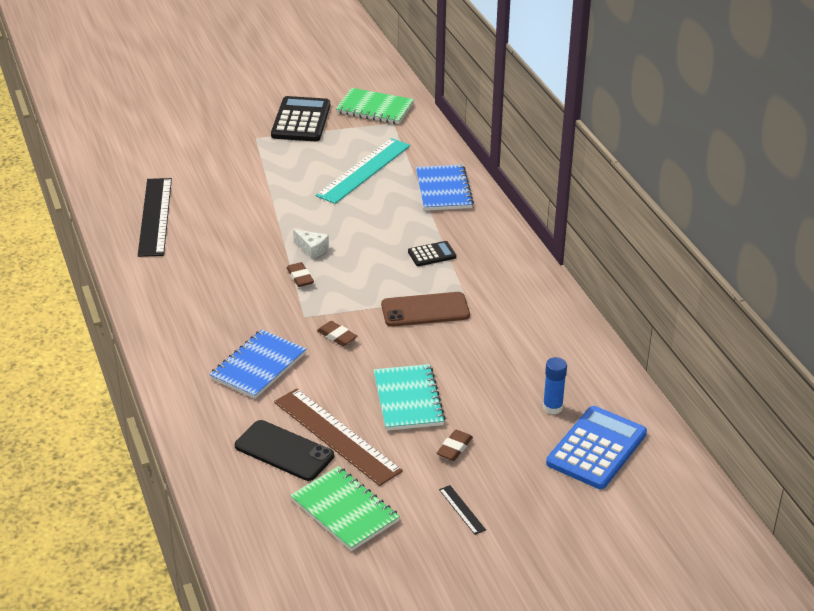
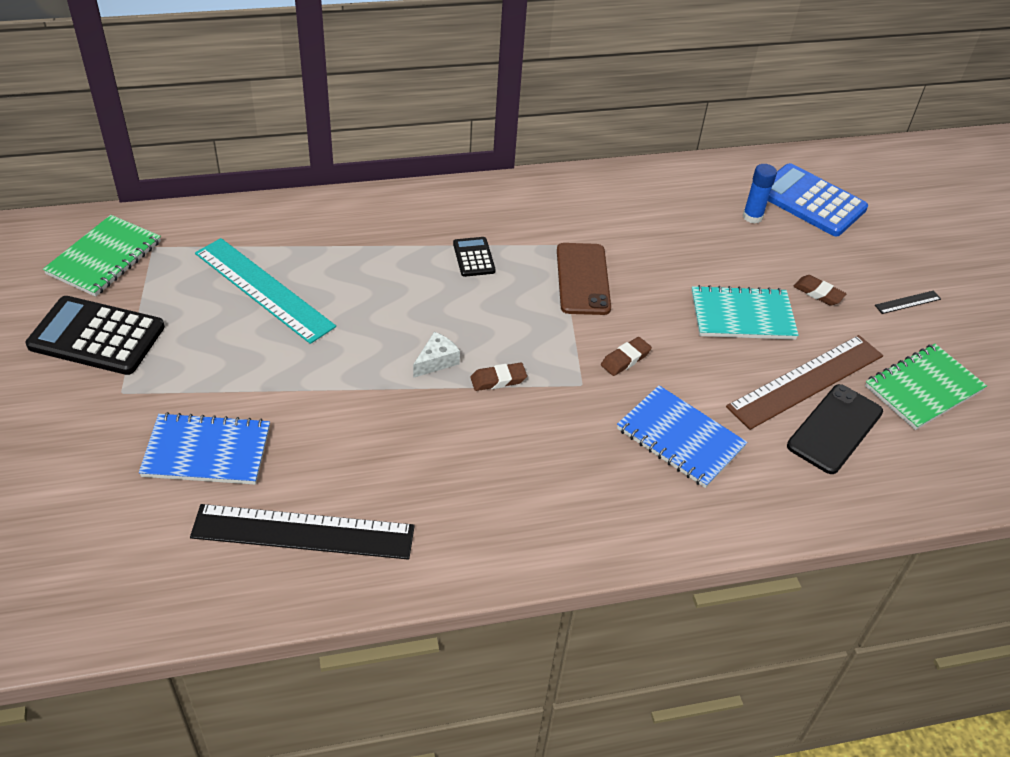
camera: 85 degrees left, 10 degrees up
blue notebook [416,165,474,211] -> blue notebook moved to [139,412,270,485]

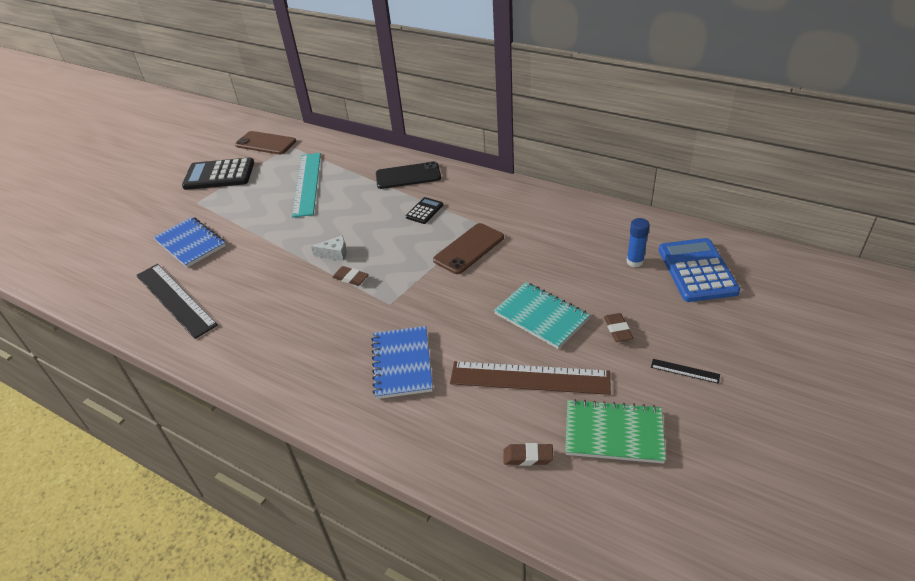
camera: 50 degrees right, 5 degrees down
black calculator [26,296,165,375] -> black calculator turned 60 degrees counterclockwise [182,158,254,190]
green notebook [43,215,161,297] -> brown phone [235,131,296,154]
brown eraser [601,337,652,376] -> brown eraser moved to [503,443,554,466]
black phone [787,384,883,474] -> black phone moved to [376,161,441,189]

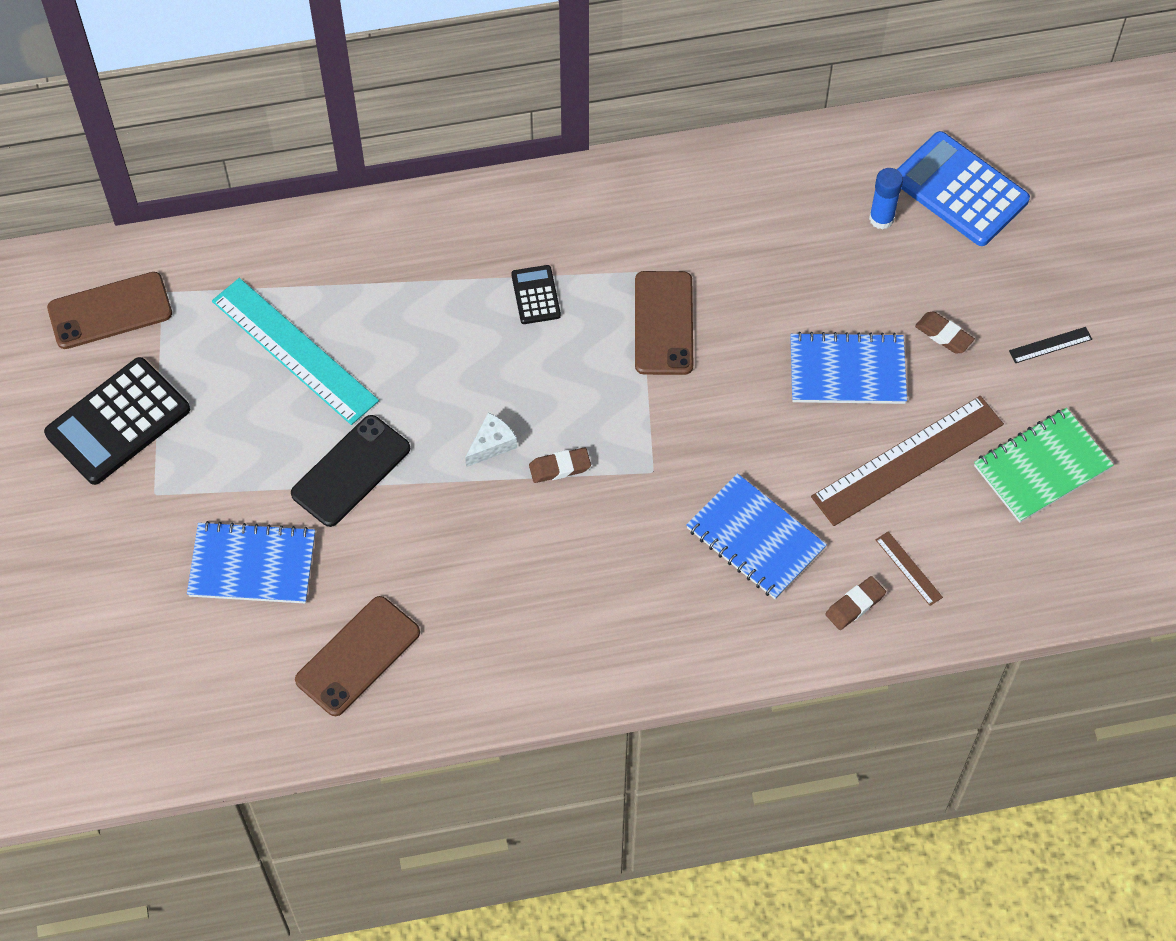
camera: 45 degrees left, 20 degrees up
black ruler [136,264,218,339] -> brown phone [295,596,420,716]
black phone [376,161,441,189] -> black phone moved to [291,415,410,527]
turquoise notebook [494,282,590,349] -> blue notebook [790,332,907,404]
brown eraser [503,443,554,466] -> brown eraser moved to [825,576,886,630]
none -> brown ruler [876,531,943,606]

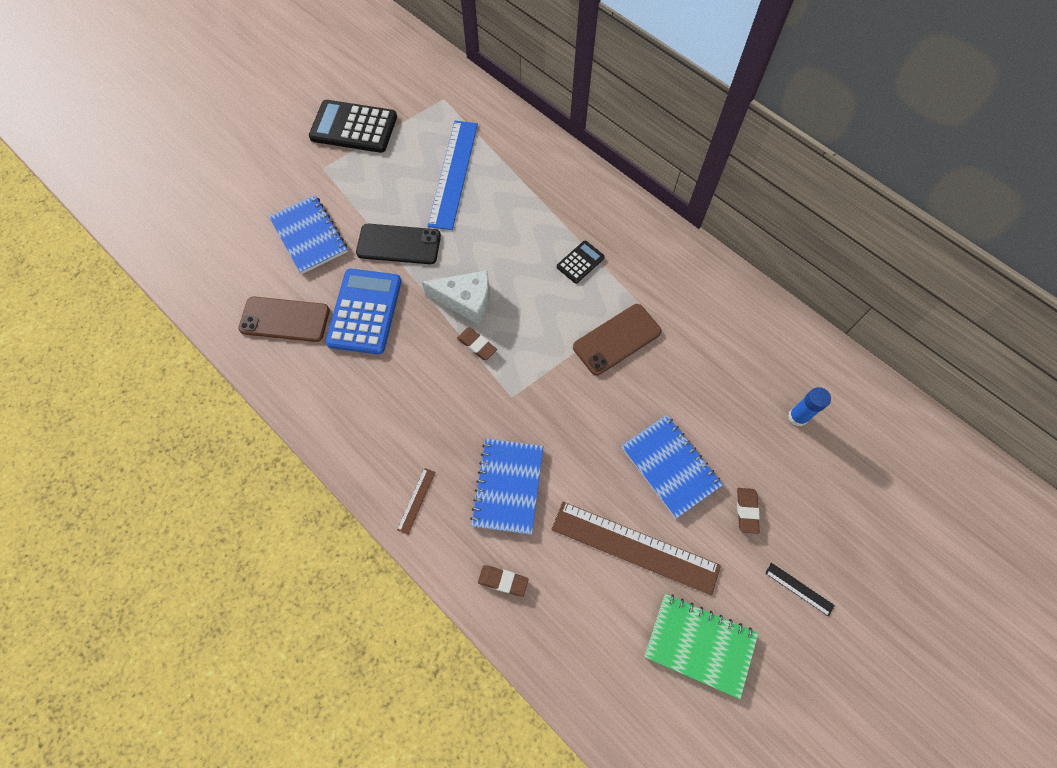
camera: 55 degrees right, 5 degrees up
brown phone [47,272,172,349] -> none
turquoise ruler [212,278,379,425] -> blue ruler [428,121,478,230]
white cheese [465,412,517,467] -> white cheese [422,270,490,325], size x1.71
brown ruler [876,531,943,606] -> brown ruler moved to [397,468,436,534]
blue calculator [897,131,1030,246] -> blue calculator moved to [325,269,402,355]

